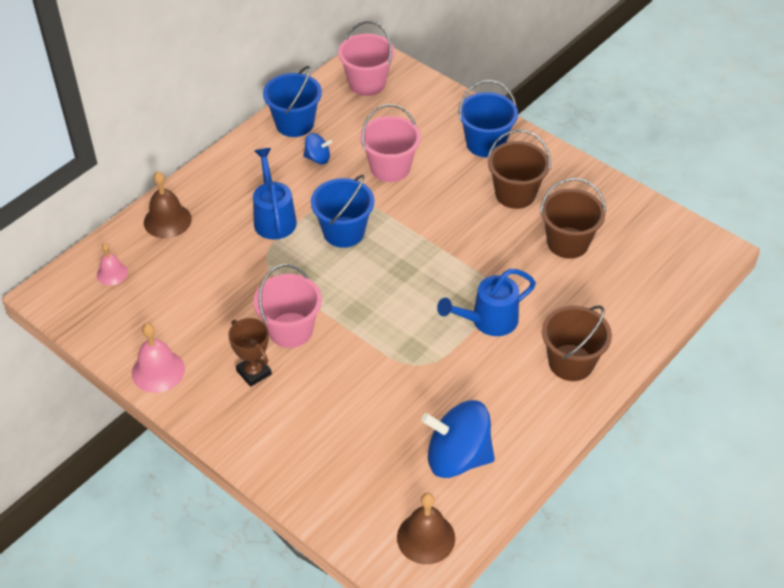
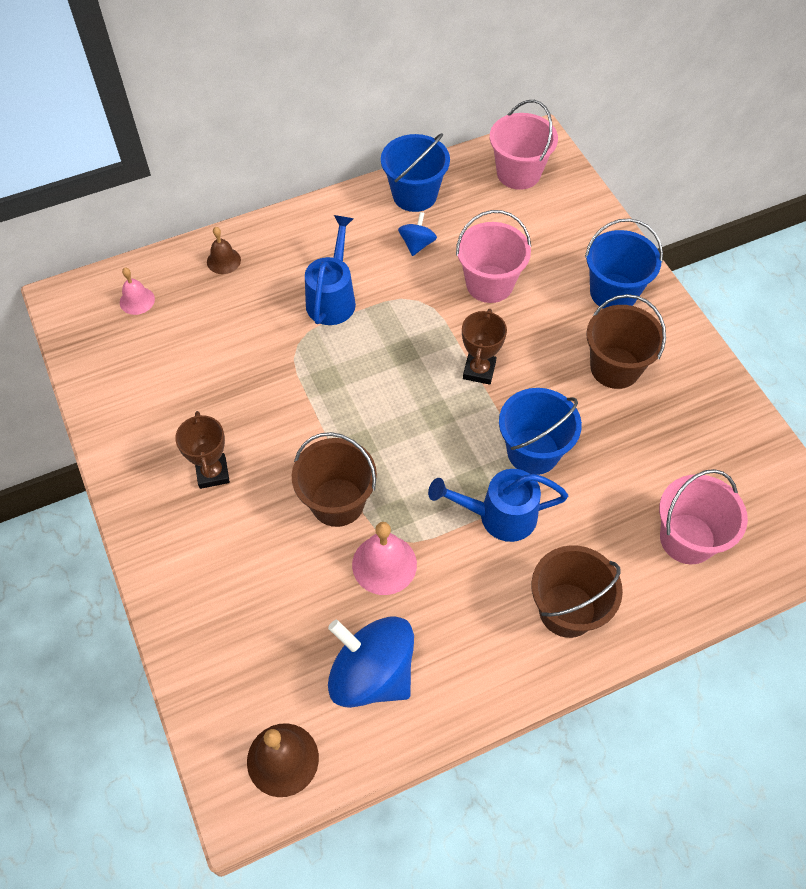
camera: 25 degrees right, 10 degrees up
pink bell [132,323,185,393] -> pink bell moved to [352,522,417,595]
brown bell [144,171,192,238] -> brown bell [207,227,241,274], size x0.63
pink bucket [254,264,322,348] -> pink bucket moved to [659,469,748,564]
blue spinning top [303,133,332,164] -> blue spinning top turned 105 degrees counterclockwise [398,212,437,256]
blue bucket [311,175,374,248] -> blue bucket moved to [499,388,582,475]
brown bucket [540,178,606,259] -> brown bucket moved to [292,432,377,527]
none -> brown trophy [462,309,507,385]

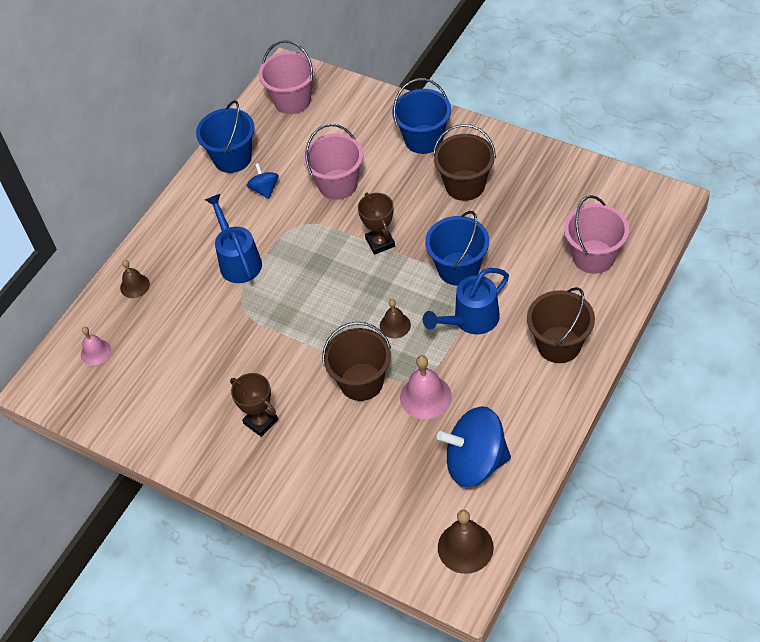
camera: 30 degrees left, 5 degrees down
none -> brown bell [380,299,411,339]

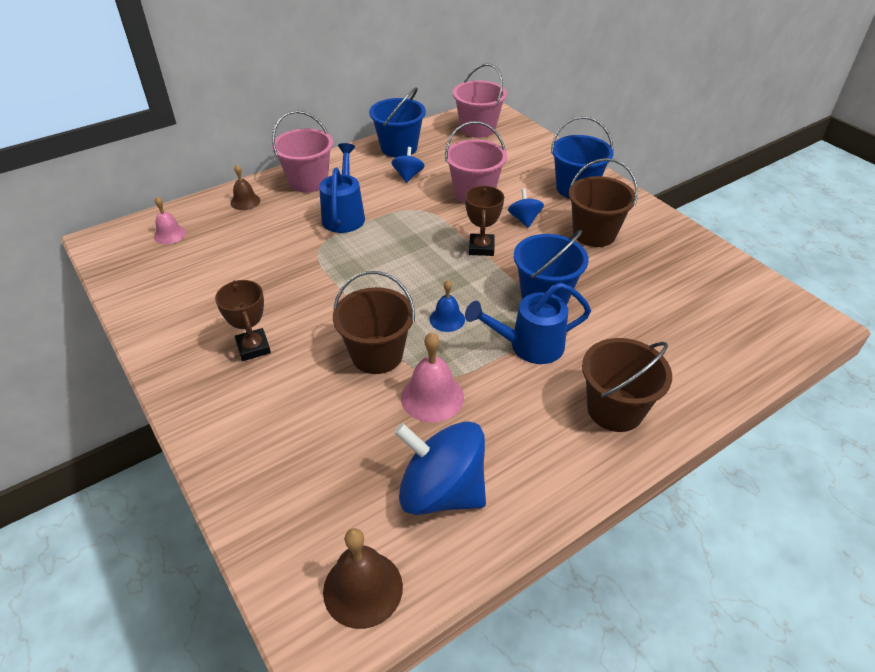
camera: 20 degrees right, 10 degrees down
brown bell [380,299,411,339] -> blue bell [430,280,465,332]
pink bucket [564,195,629,274] -> pink bucket moved to [272,111,333,192]
none -> blue spinning top [508,189,544,228]

